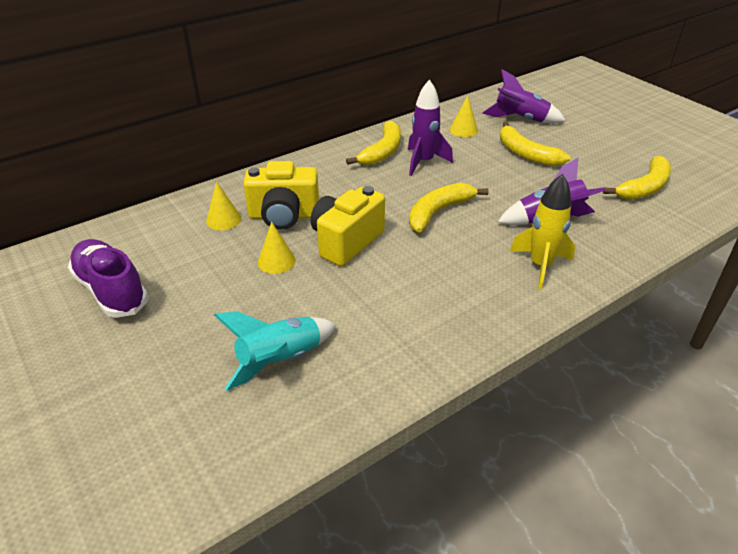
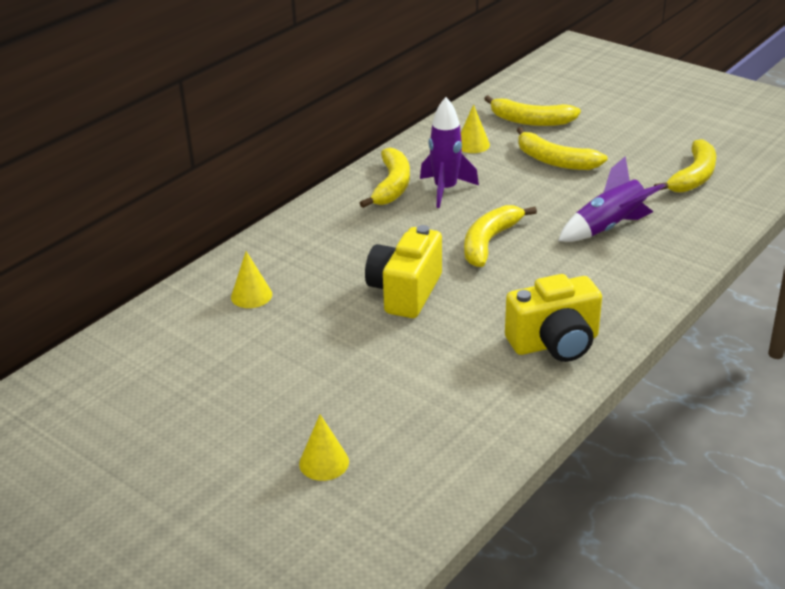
camera: 15 degrees left, 5 degrees down
purple shoe [68,239,148,318] -> none
turquoise rocket [214,311,336,391] -> none
yellow camera [243,161,319,230] -> yellow camera moved to [505,274,602,362]
yellow cone [258,222,295,274] -> yellow cone moved to [299,414,349,481]
purple rocket [482,69,566,123] -> yellow banana [484,95,581,126]
yellow rocket [510,174,575,290] -> none

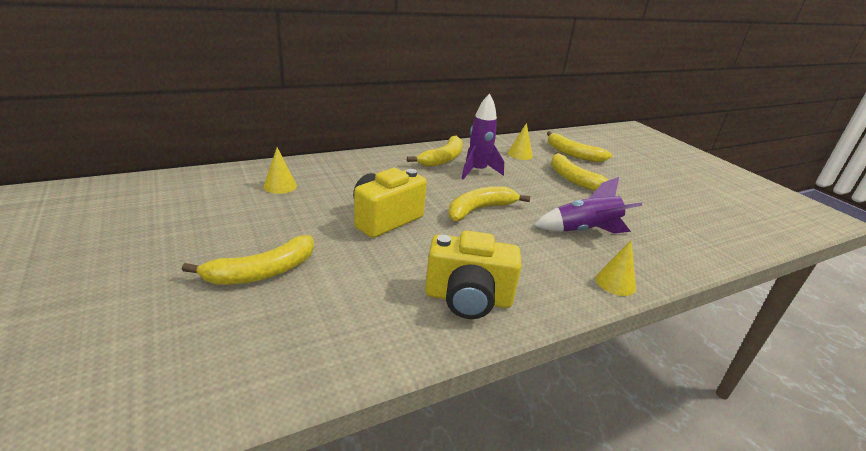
camera: 20 degrees right, 5 degrees down
yellow cone [299,414,349,481] -> yellow cone moved to [595,241,636,296]
yellow banana [654,139,716,193] -> yellow banana moved to [182,235,314,285]

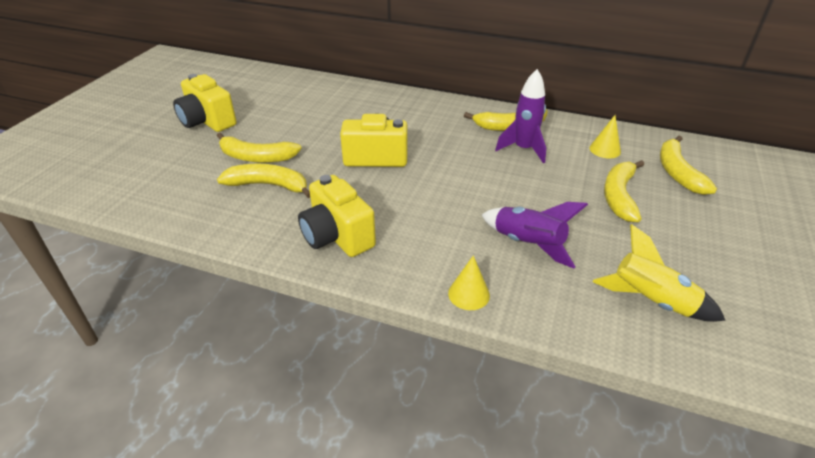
camera: 50 degrees right, 10 degrees up
yellow cone [263,147,297,194] -> none
yellow banana [449,186,530,221] -> yellow banana moved to [217,164,310,198]
none -> yellow camera [173,74,237,132]
none -> yellow rocket [593,224,726,322]

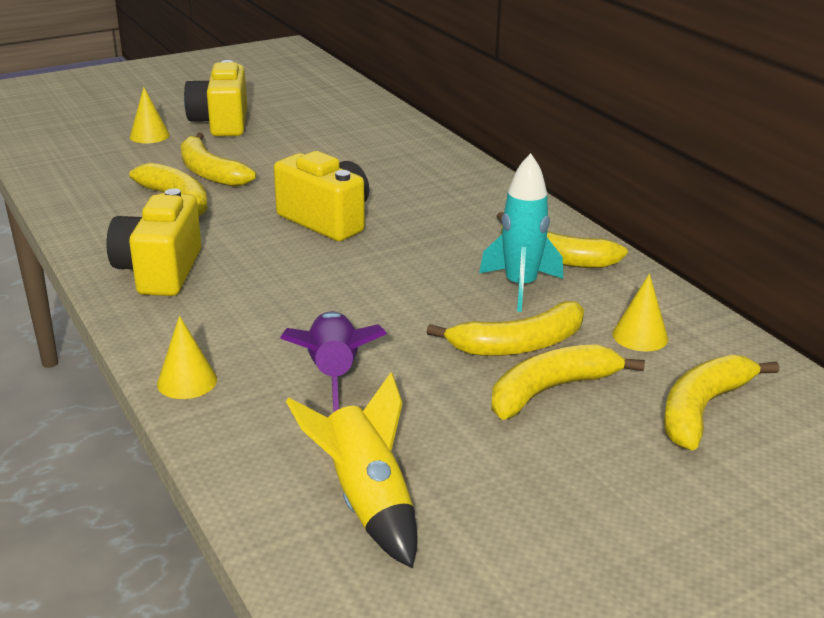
camera: 40 degrees right, 10 degrees down
purple rocket [495,69,546,163] -> turquoise rocket [479,153,563,312]
none -> yellow cone [130,87,170,143]
none -> yellow banana [427,301,584,356]

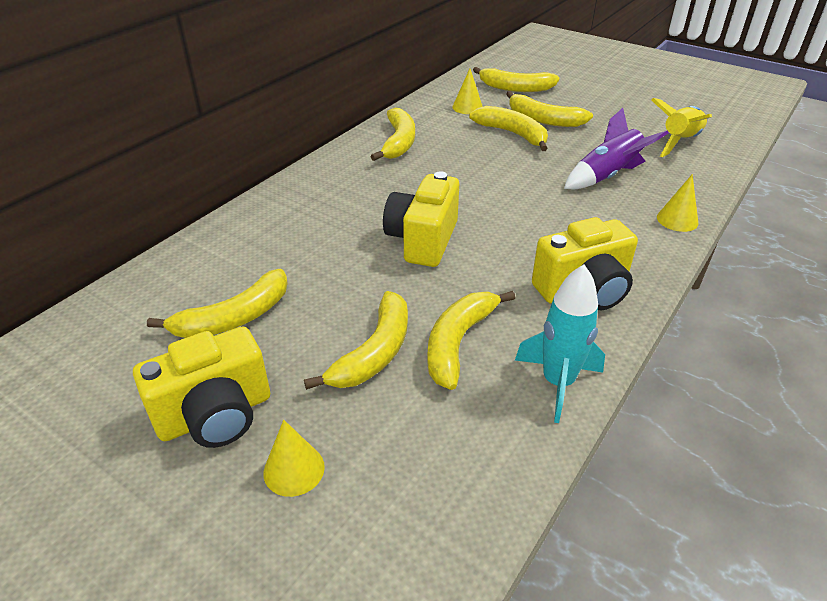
camera: 115 degrees left, 10 degrees up
turquoise rocket [479,153,563,312] -> turquoise rocket moved to [515,264,605,423]
none -> yellow banana [147,268,288,338]

